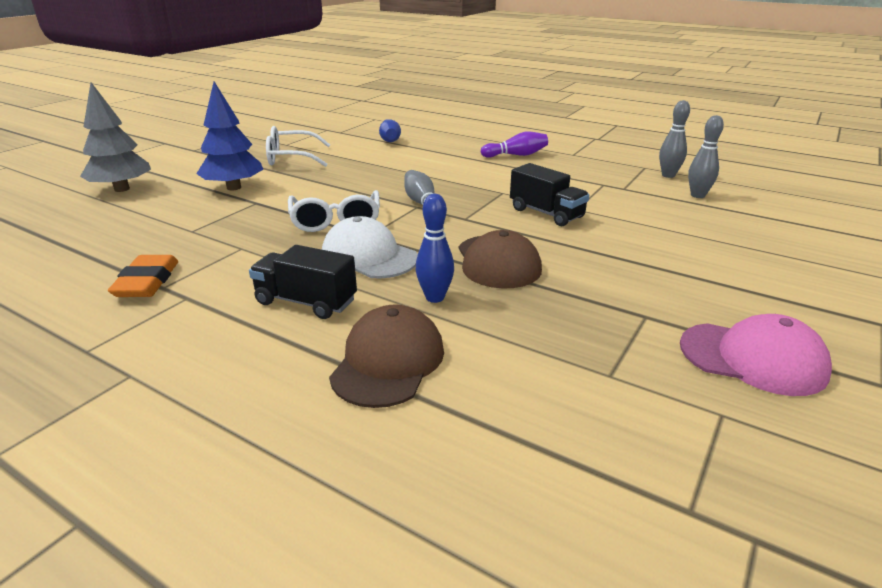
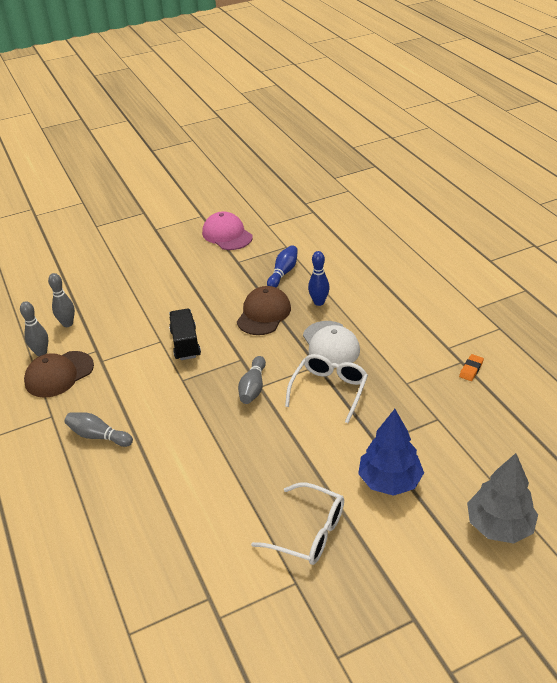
camera: 145 degrees left, 10 degrees up
orange eraser [108,255,178,297] -> orange eraser [459,354,484,381], size x0.59
black truck [249,245,357,319] -> none
brown cap [329,304,444,408] -> brown cap moved to [24,351,94,398]
blue bowling pin [379,119,401,142] -> blue bowling pin moved to [267,245,298,287]
purple bowling pin [481,131,548,158] -> grey bowling pin [65,412,133,447]

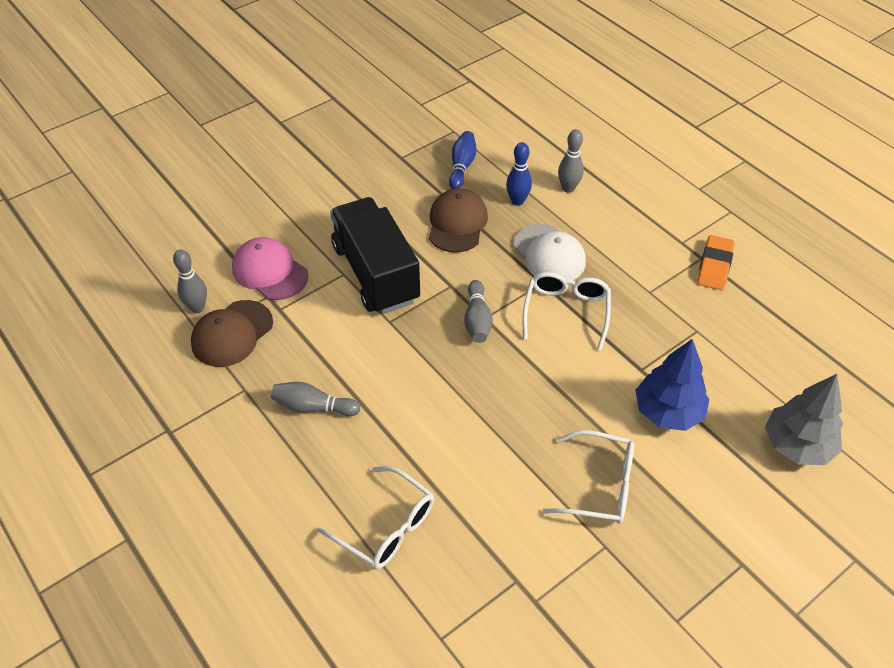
camera: 15 degrees left, 10 degrees up
grey bowling pin [48,273,75,327] -> grey bowling pin moved to [558,129,584,193]
black truck [169,309,201,360] -> black truck [330,197,420,314], size x1.74
pink cap [202,211,253,250] -> pink cap moved to [232,237,308,300]
orange eraser [459,354,484,381] -> orange eraser [697,235,735,290], size x1.69
none -> white glasses [317,466,434,569]

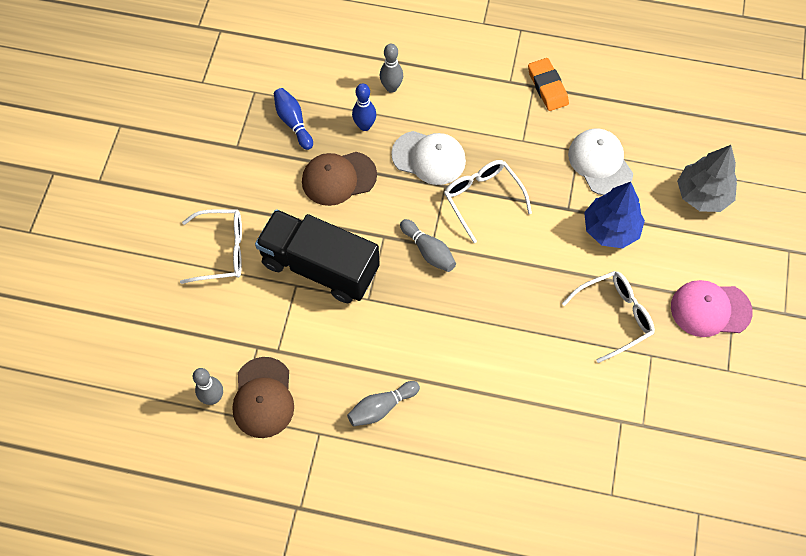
camera: 40 degrees left, 15 degrees up
pink cap [232,237,308,300] -> pink cap moved to [671,280,753,337]
white glasses [317,466,434,569] -> white glasses moved to [180,209,242,284]
brown cap [429,188,488,252] -> brown cap turned 75 degrees counterclockwise [302,152,377,206]
none -> white cap [568,129,633,195]

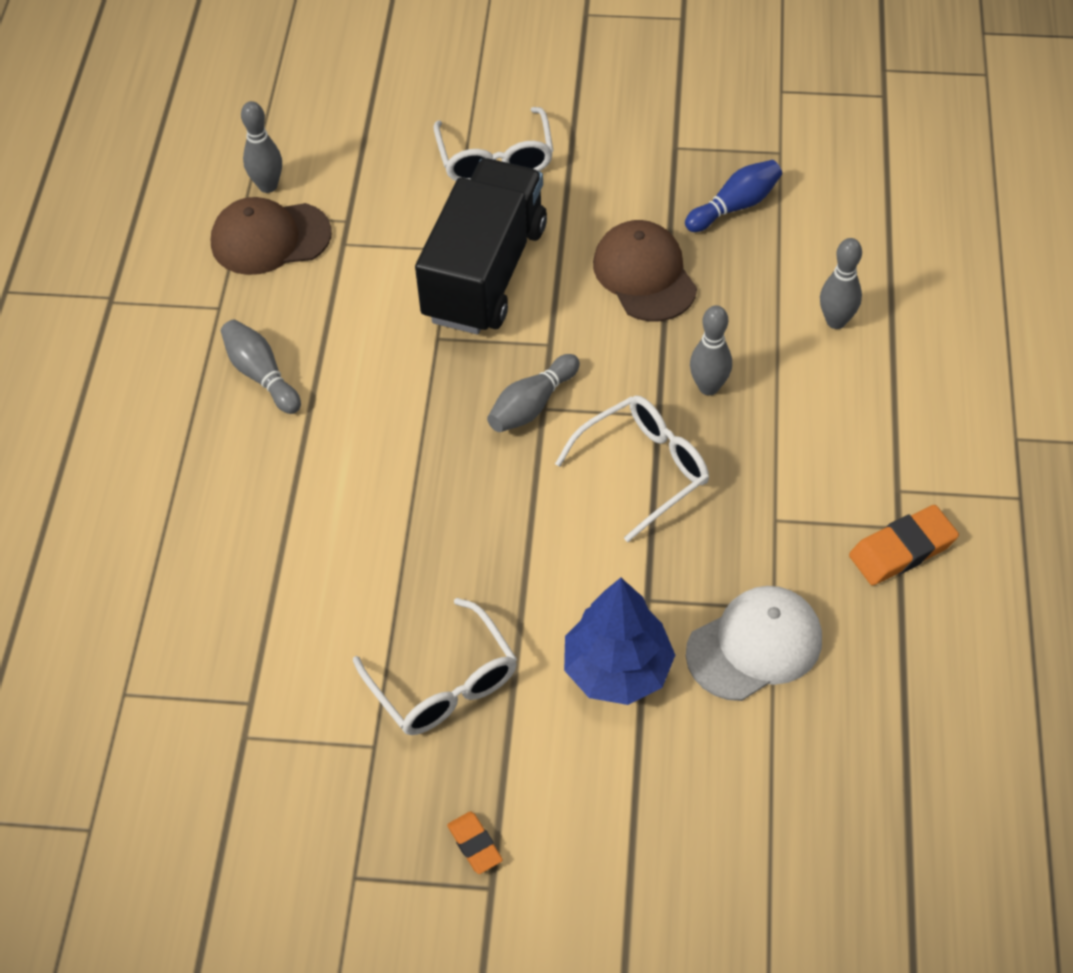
camera: 85 degrees right, 10 degrees down
blue bowling pin [352,83,376,131] -> none
white cap [391,131,466,185] -> grey bowling pin [690,305,732,395]
pink cap [671,280,753,337] -> orange eraser [447,811,503,874]
grey tree [677,145,737,212] -> none

